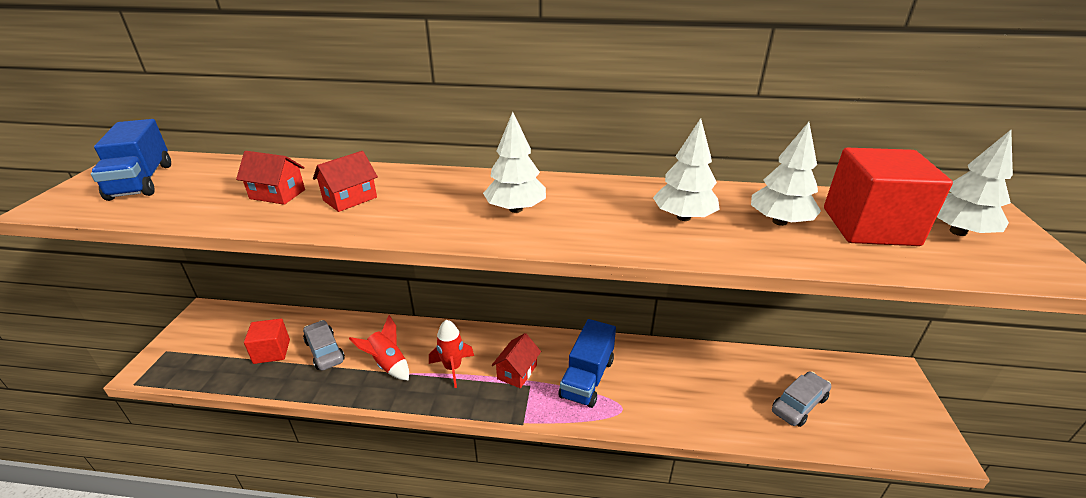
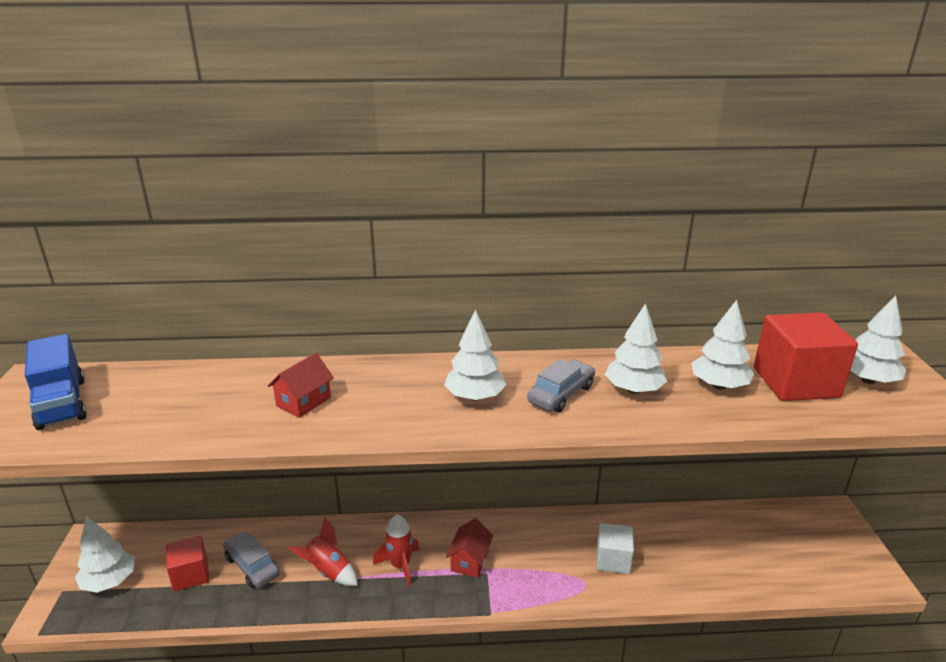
camera: 10 degrees left, 5 degrees down
red house [236,151,305,205] -> none
blue truck [558,319,616,408] -> none
grey car [772,371,831,427] -> grey car moved to [527,359,595,412]
none -> white tree [75,516,135,593]
none -> white cube [597,523,634,574]

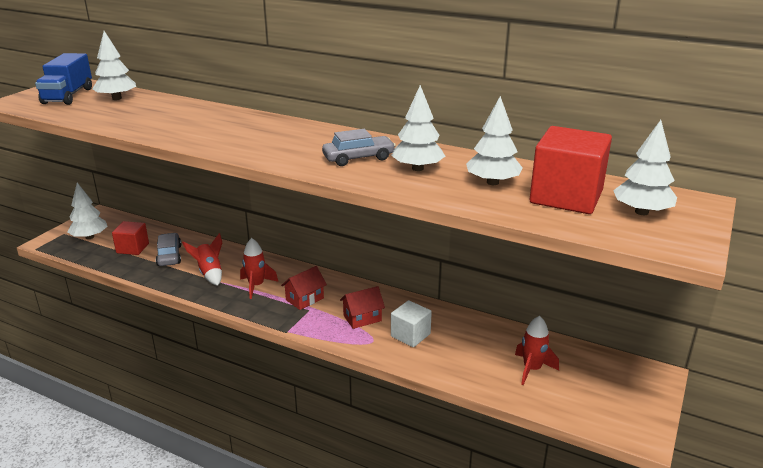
camera: 30 degrees right, 0 degrees up
red house [268,353,334,418] -> red house moved to [340,286,385,329]
white tree [444,309,507,401] -> white tree moved to [92,31,136,100]
none -> red rocket [515,316,559,385]

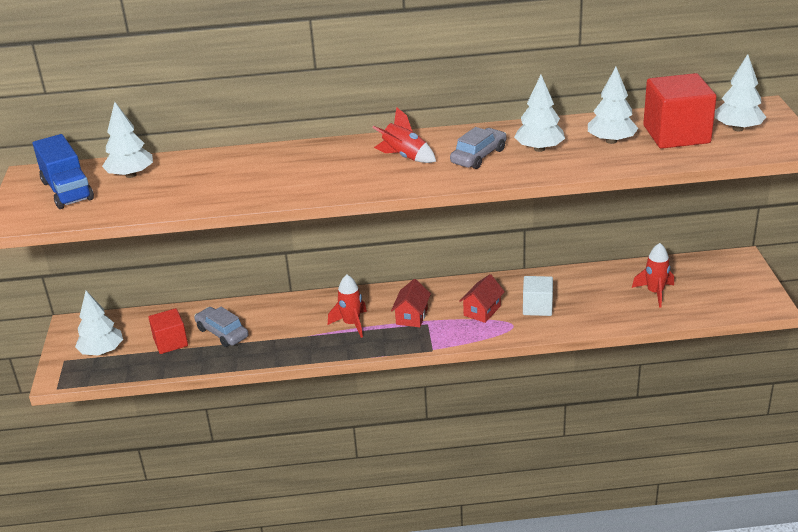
camera: 30 degrees left, 5 degrees up
red rocket [182,233,222,286] -> red rocket moved to [372,107,436,163]

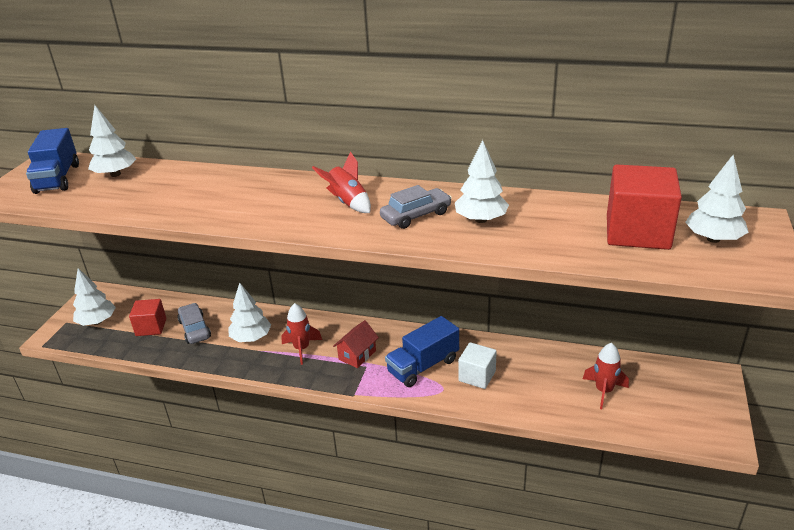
camera: 20 degrees right, 0 degrees up
red house [459,274,505,323] -> blue truck [385,316,459,387]
white tree [588,67,638,144] -> white tree moved to [228,282,271,342]

